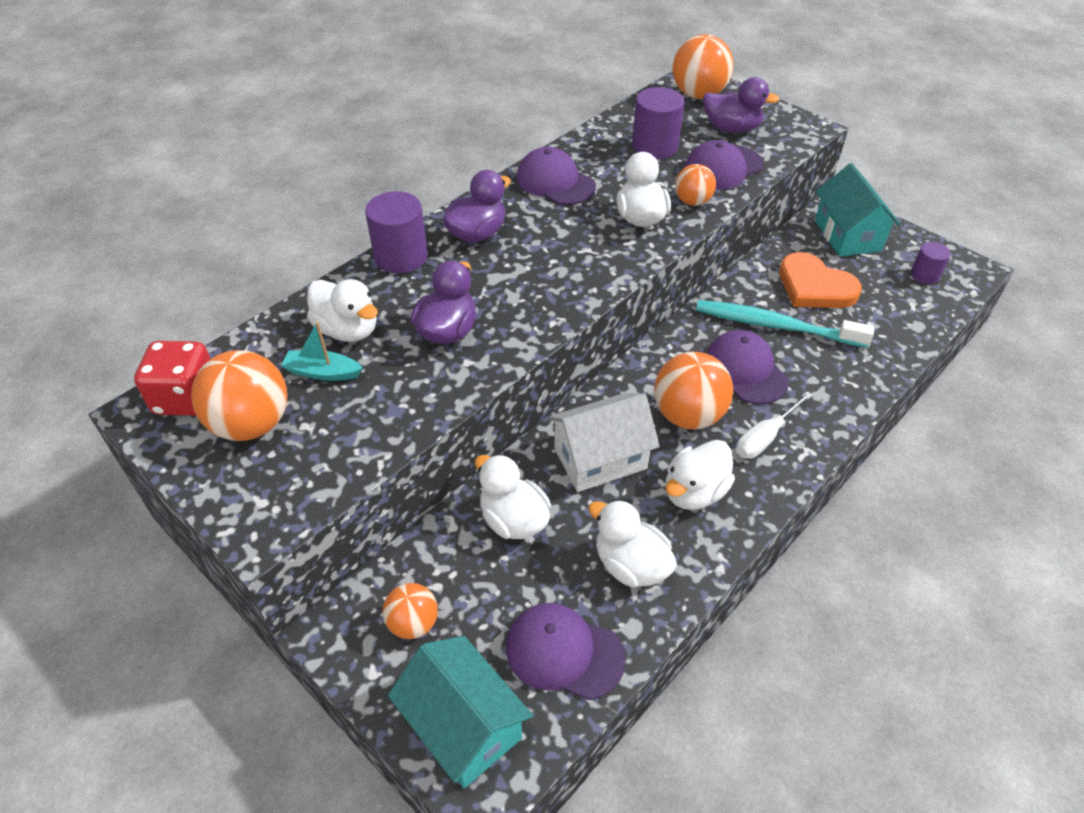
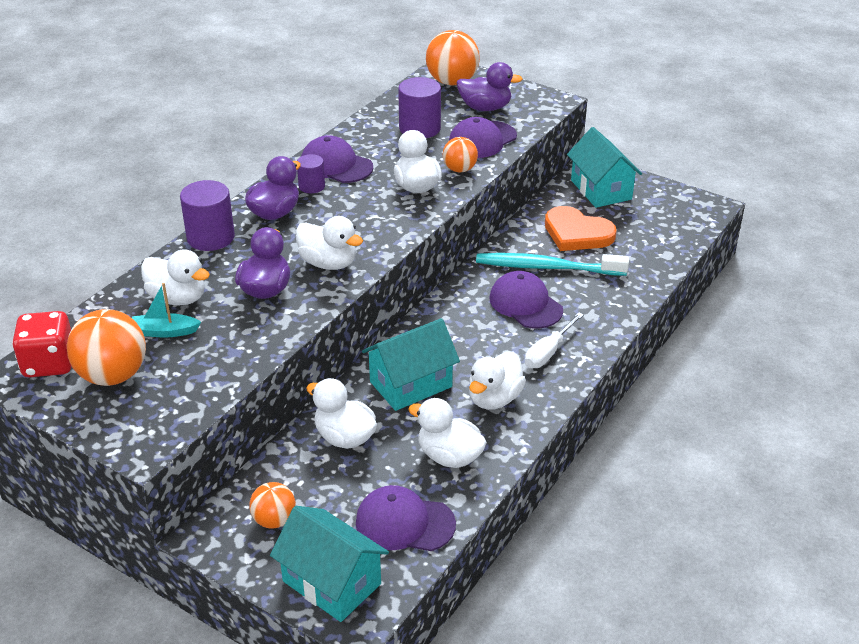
camera: 10 degrees left, 10 degrees down
white house [548,393,660,492] -> turquoise house [362,318,460,411]
orange ball [654,352,733,429] -> none
purple cylinder [911,242,951,284] -> purple cylinder moved to [297,154,325,193]
none -> white duck [296,216,363,270]

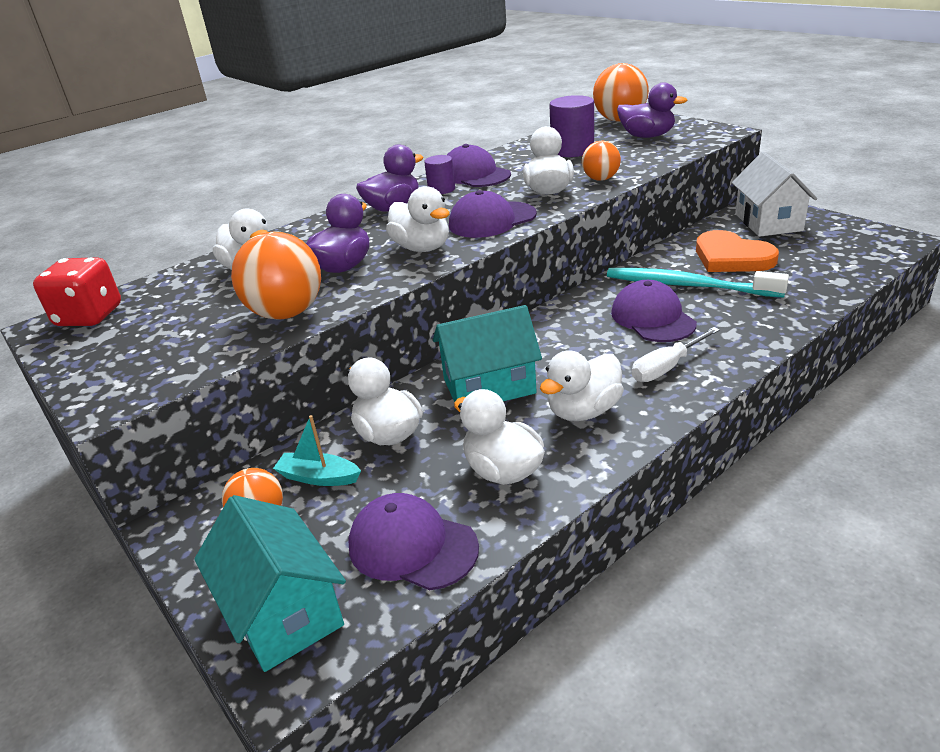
camera: 20 degrees right, 5 degrees down
orange ball [67,309,146,386] -> orange ball moved to [231,232,321,319]
turquoise boat [132,283,201,337] -> turquoise boat moved to [273,415,361,486]
purple cylinder [180,180,235,251] -> none
purple cap [449,117,517,158] -> purple cap moved to [449,190,537,238]
turquoise house [567,127,642,208] -> white house [732,152,818,237]

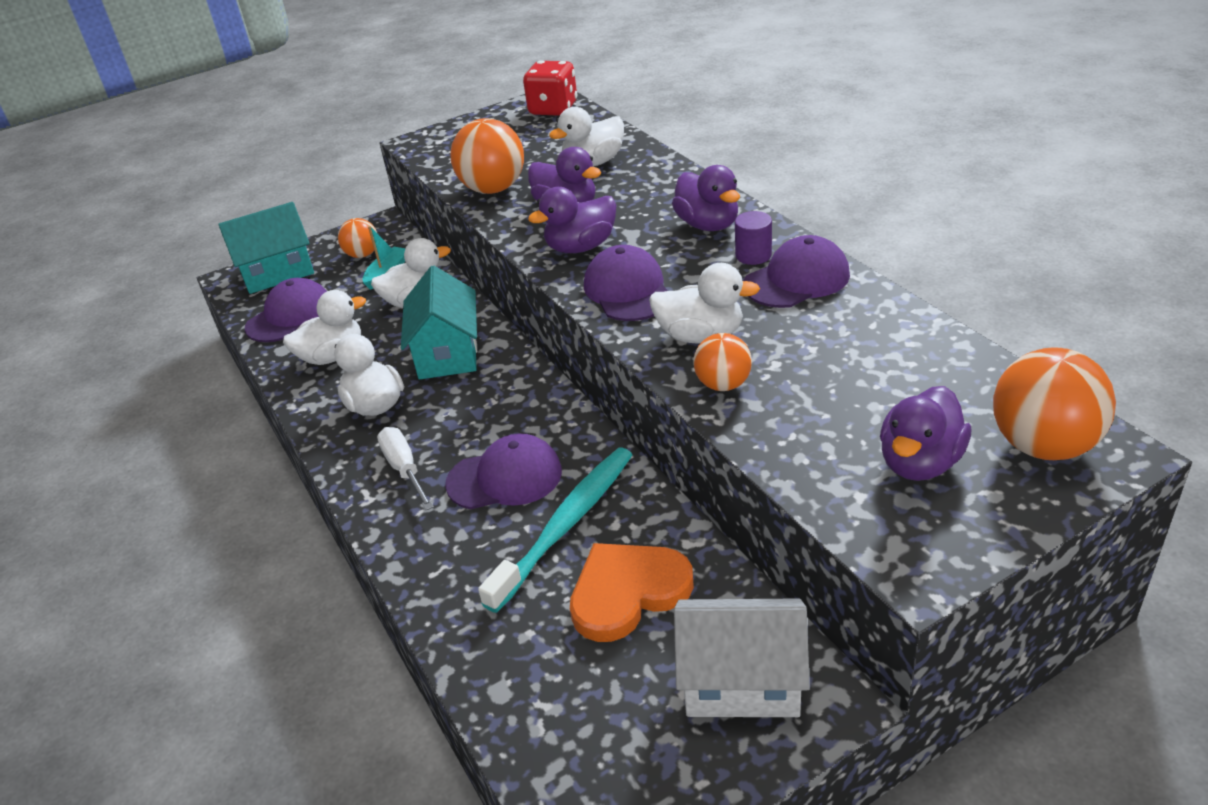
camera: 100 degrees right, 5 degrees up
white duck [386,186,450,252] -> purple duck [528,187,616,253]
purple cylinder [550,95,594,157] -> none

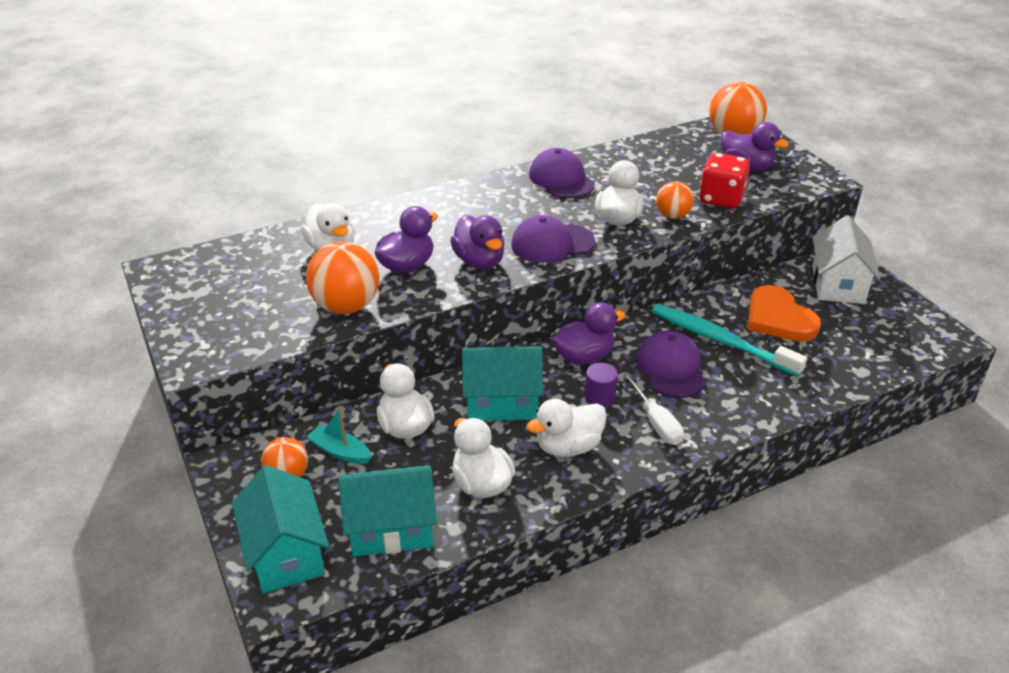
camera: 90 degrees left, 0 degrees up
purple cap [245,278,327,342] -> turquoise house [339,465,437,557]
white screwdriver [377,427,434,510] -> white screwdriver turned 90 degrees counterclockwise [623,373,684,445]
red dice [523,60,577,116] -> red dice moved to [699,153,750,209]
purple duck [672,165,740,231] -> purple duck moved to [552,302,626,365]
purple cylinder [735,211,772,265] -> purple cylinder moved to [585,363,618,408]

